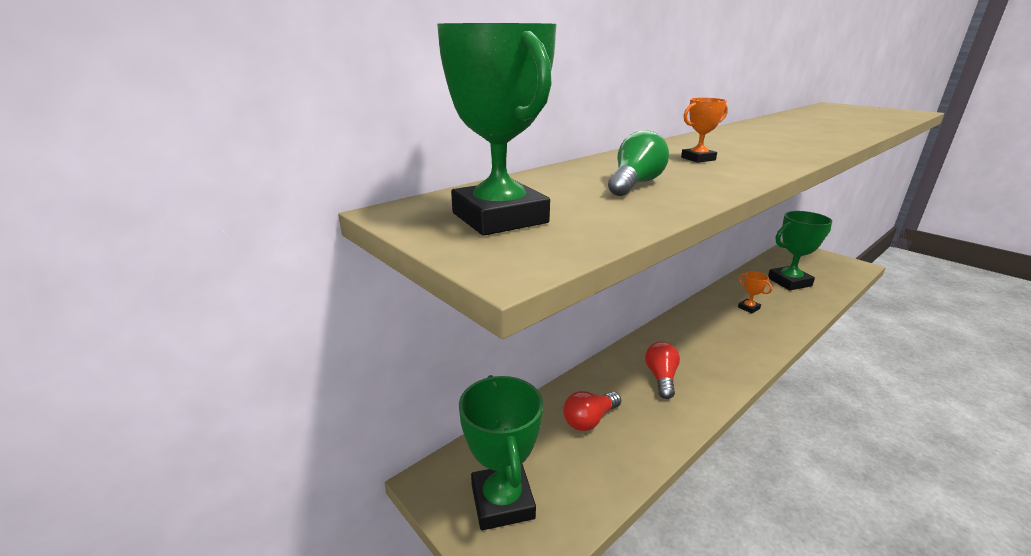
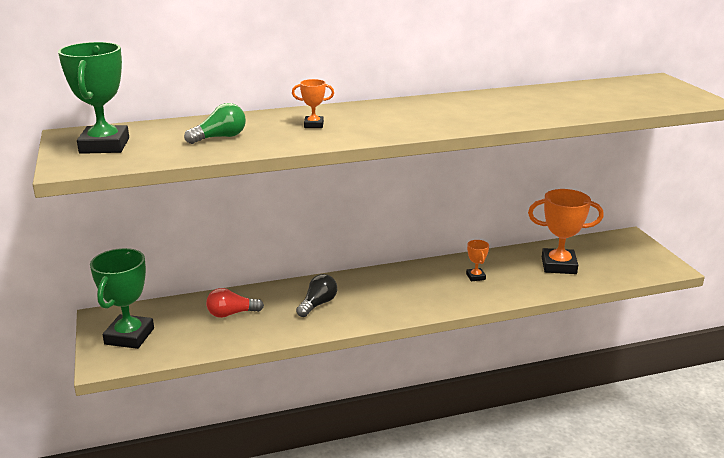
camera: 25 degrees right, 0 degrees up
red light bulb [645,342,680,399] -> black light bulb [296,274,337,317]
green trophy [768,211,832,290] -> orange trophy [528,189,604,274]

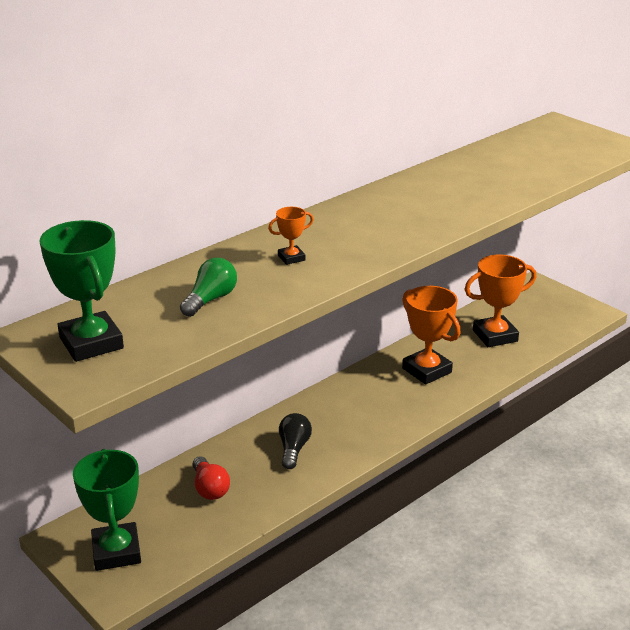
camera: 25 degrees left, 5 degrees up
red light bulb [206,288,264,318] -> red light bulb turned 75 degrees counterclockwise [193,456,230,500]
orange trophy [466,240,489,282] -> orange trophy [402,286,460,385], size x2.09

